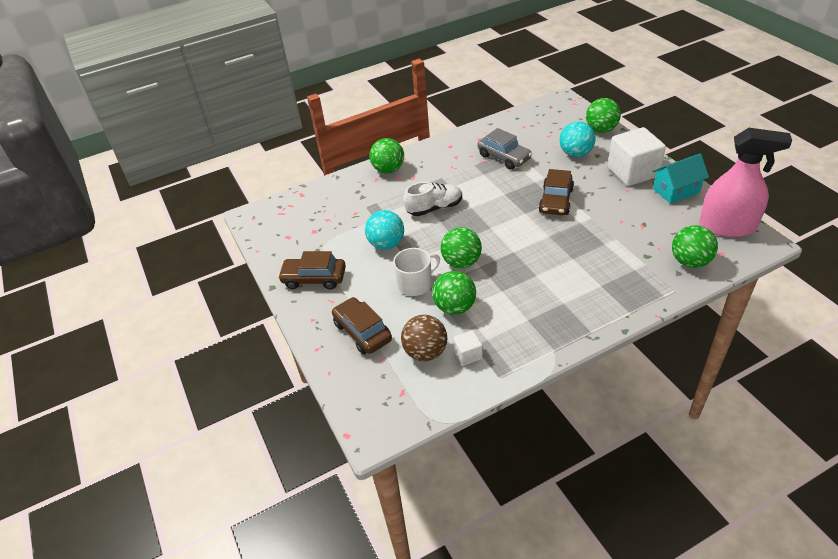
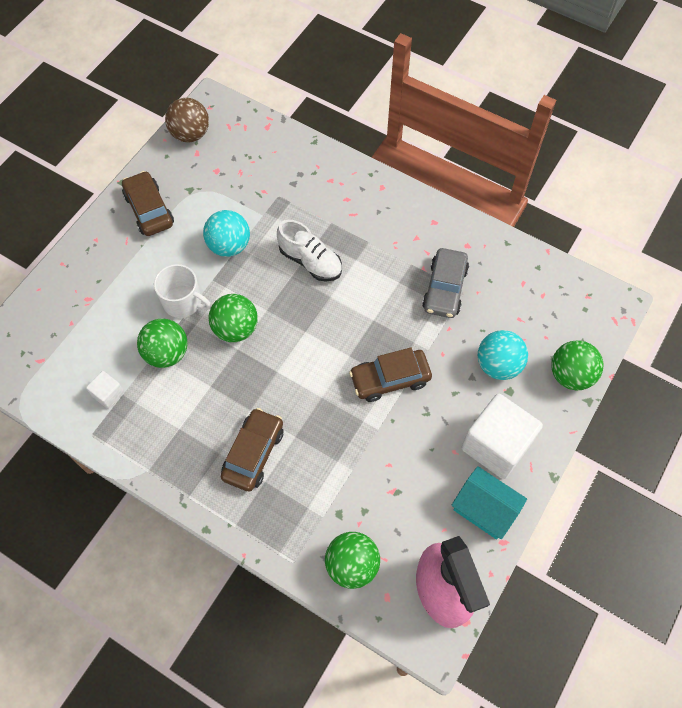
camera: 55 degrees right, 20 degrees up
brown car [332,297,392,354] -> brown car moved to [221,408,283,492]
green ball [369,138,404,173] -> none
brown ball [401,315,447,361] -> brown ball moved to [165,98,209,143]

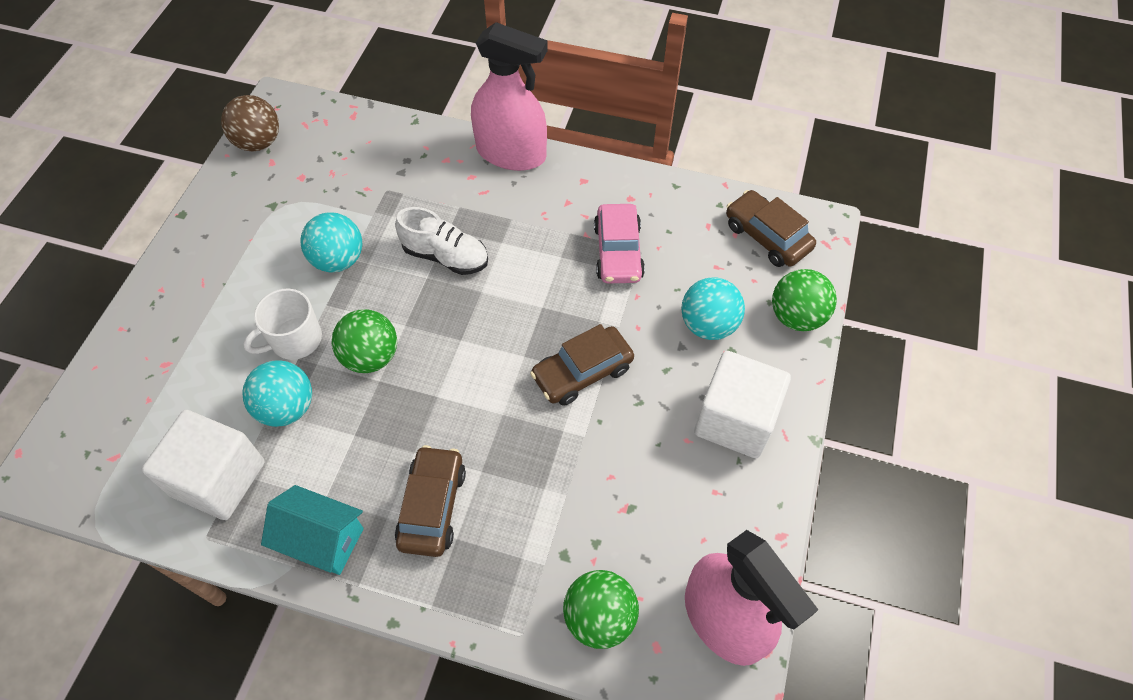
camera: 15 degrees left, 5 degrees down
white cube [86,371,125,409] -> white cube [142,410,265,520], size x2.15
brown car [122,171,174,236] -> brown car moved to [726,190,816,267]
green ball [137,318,187,368] -> turquoise ball [242,360,312,427]
white mug [154,264,211,318] -> white mug turned 135 degrees clockwise [243,289,322,360]
grey car [422,248,469,318] -> pink car [594,204,645,283]
turquoise house [451,466,527,540] -> turquoise house moved to [261,485,364,575]
none -> pink spray bottle [471,22,548,171]

